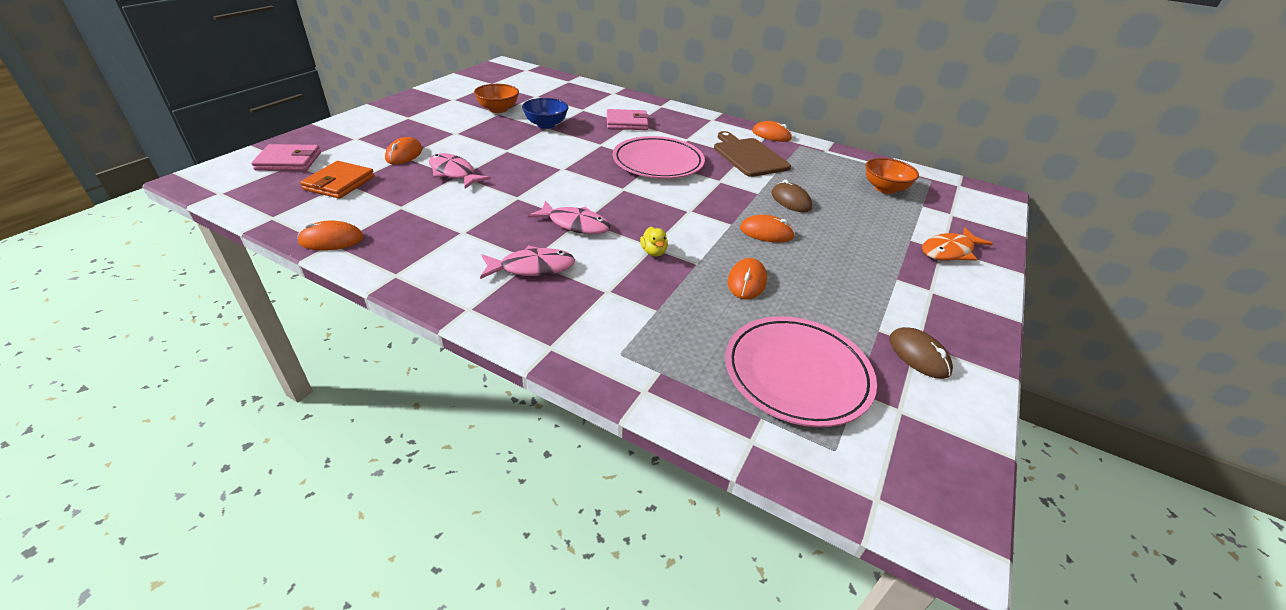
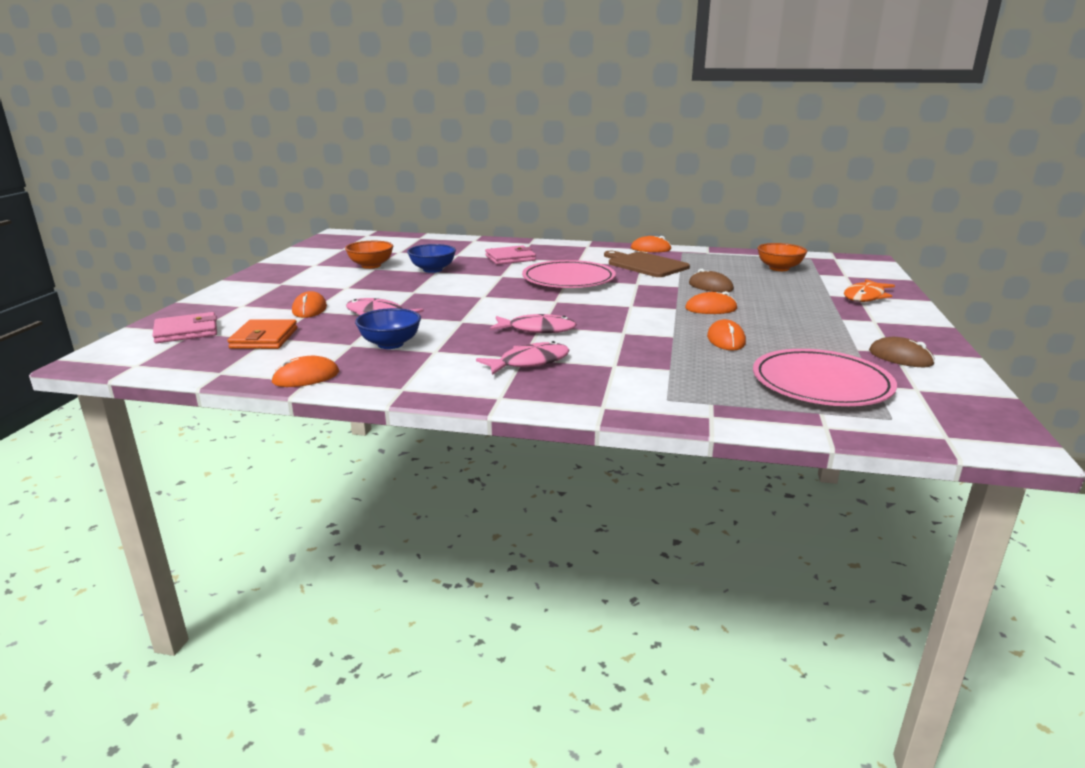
camera: 15 degrees left, 15 degrees down
yellow duck [640,227,668,257] -> none
none -> blue bowl [355,308,421,349]

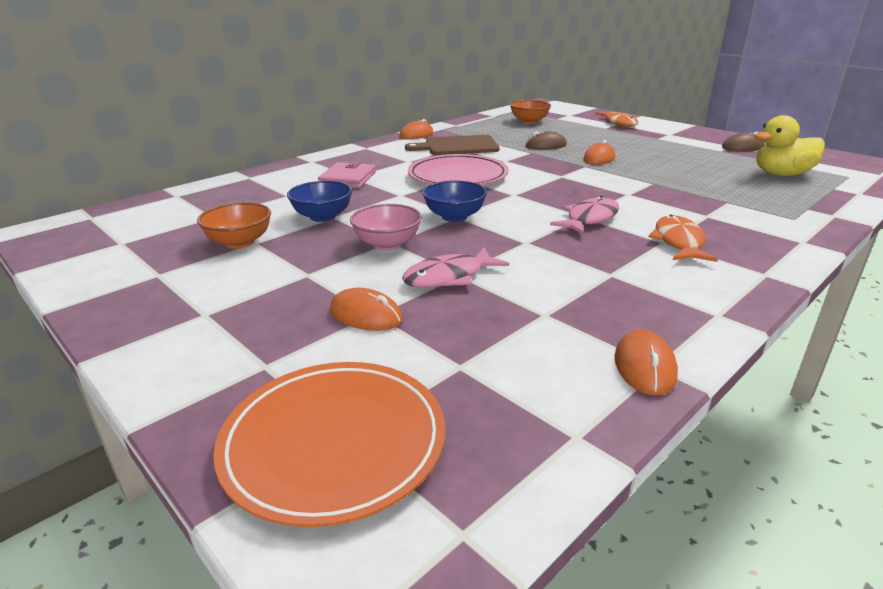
camera: 55 degrees left, 5 degrees up
pink wallet [152,312,217,343] -> orange plate [213,362,445,527]
orange wallet [228,319,297,349] -> none
blue bowl [355,308,421,349] -> blue bowl moved to [422,181,487,222]
pink fish [476,341,570,375] -> orange fish [648,215,718,262]
orange mouse [707,319,746,351] -> none
pink plate [753,349,897,406] -> yellow duck [754,115,825,176]
none -> pink bowl [350,204,422,251]

